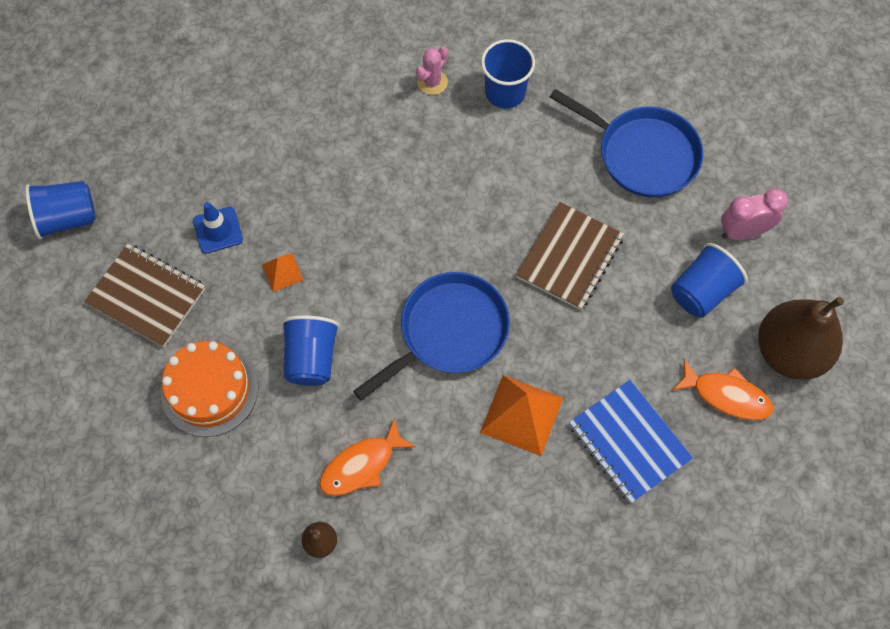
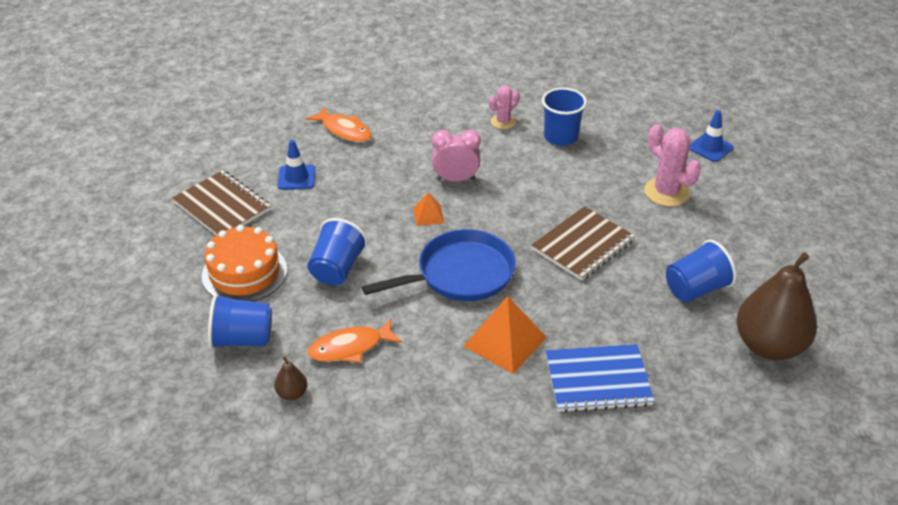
camera: 15 degrees right, 25 degrees down
blue cup [25,181,95,240] -> blue cup moved to [208,294,272,349]
orange pyramid [262,253,303,292] -> orange pyramid moved to [413,192,444,226]
blue pan [550,89,703,197] -> pink cactus [644,124,701,206]
blue notebook [569,380,693,504] -> blue notebook turned 75 degrees counterclockwise [546,344,654,413]
orange fish [672,359,773,420] -> orange fish moved to [306,107,371,142]
pink clock [721,188,788,240] -> pink clock moved to [432,130,481,182]
none -> blue traffic cone [689,110,734,162]

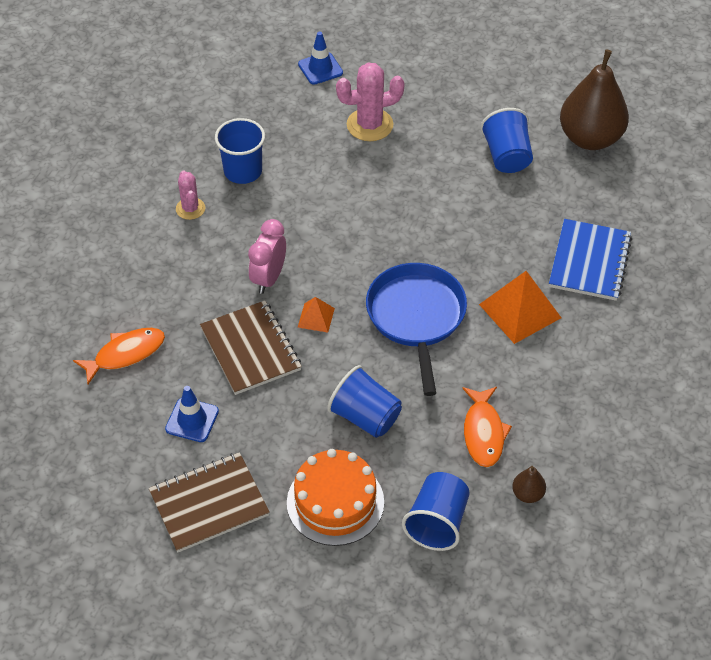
camera: 70 degrees left, 10 degrees up
brown notebook [531,206,635,281] -> brown notebook moved to [200,300,302,395]

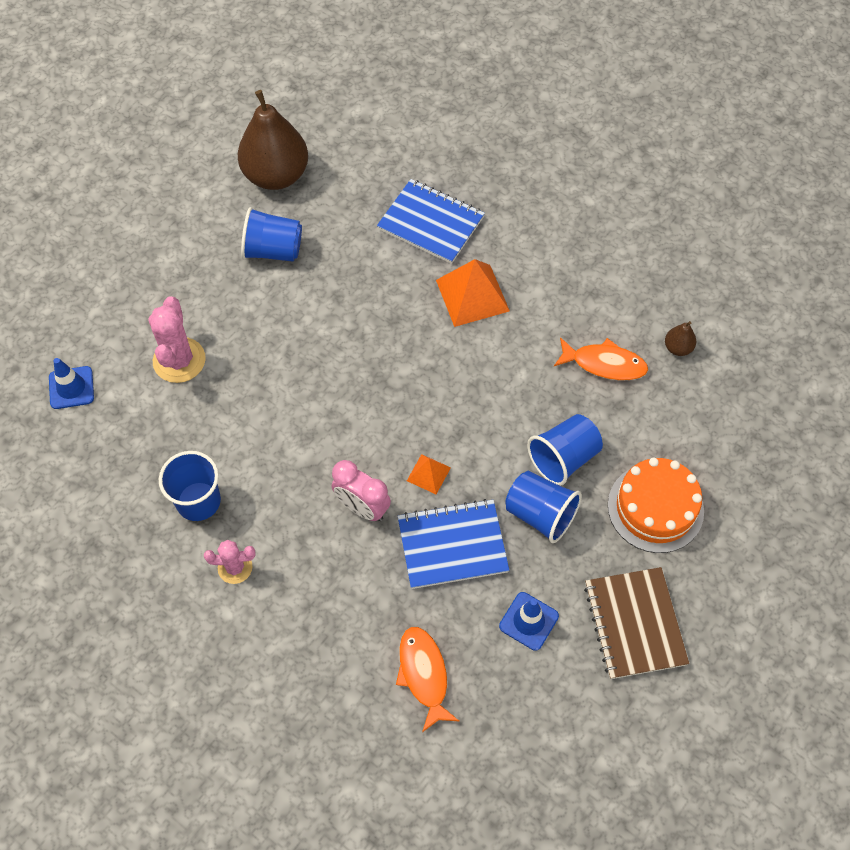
camera: 75 degrees left, 10 degrees up
brown notebook [200,300,302,395] -> blue notebook [398,499,509,589]
blue pan [366,263,467,396] -> none
blue cup [402,472,470,551] -> blue cup moved to [505,471,582,543]

